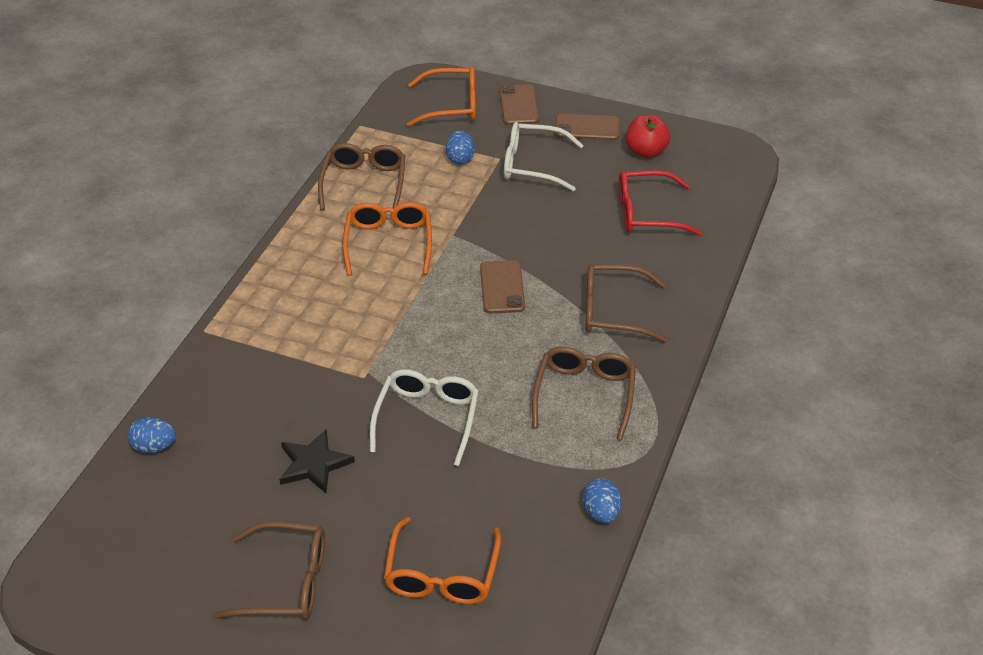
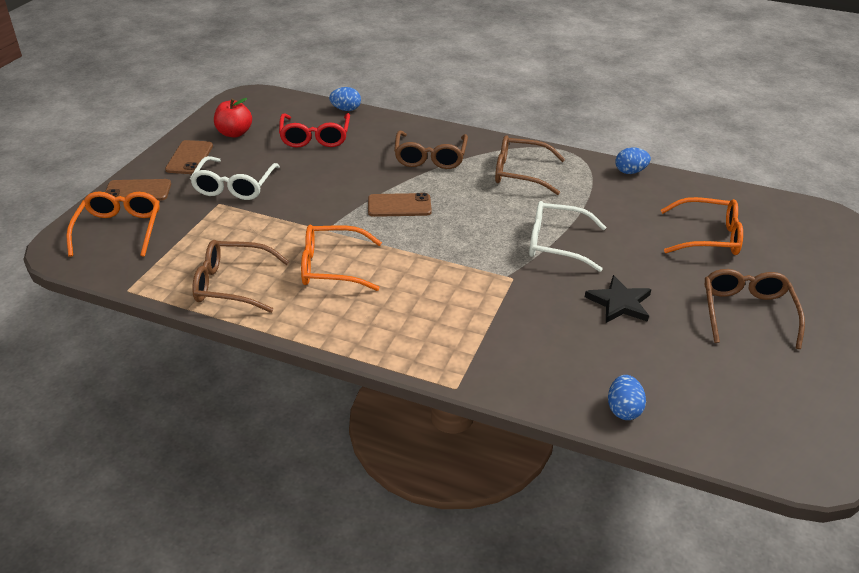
camera: 90 degrees left, 5 degrees down
blue egg [446,130,475,165] -> blue egg moved to [329,87,361,111]

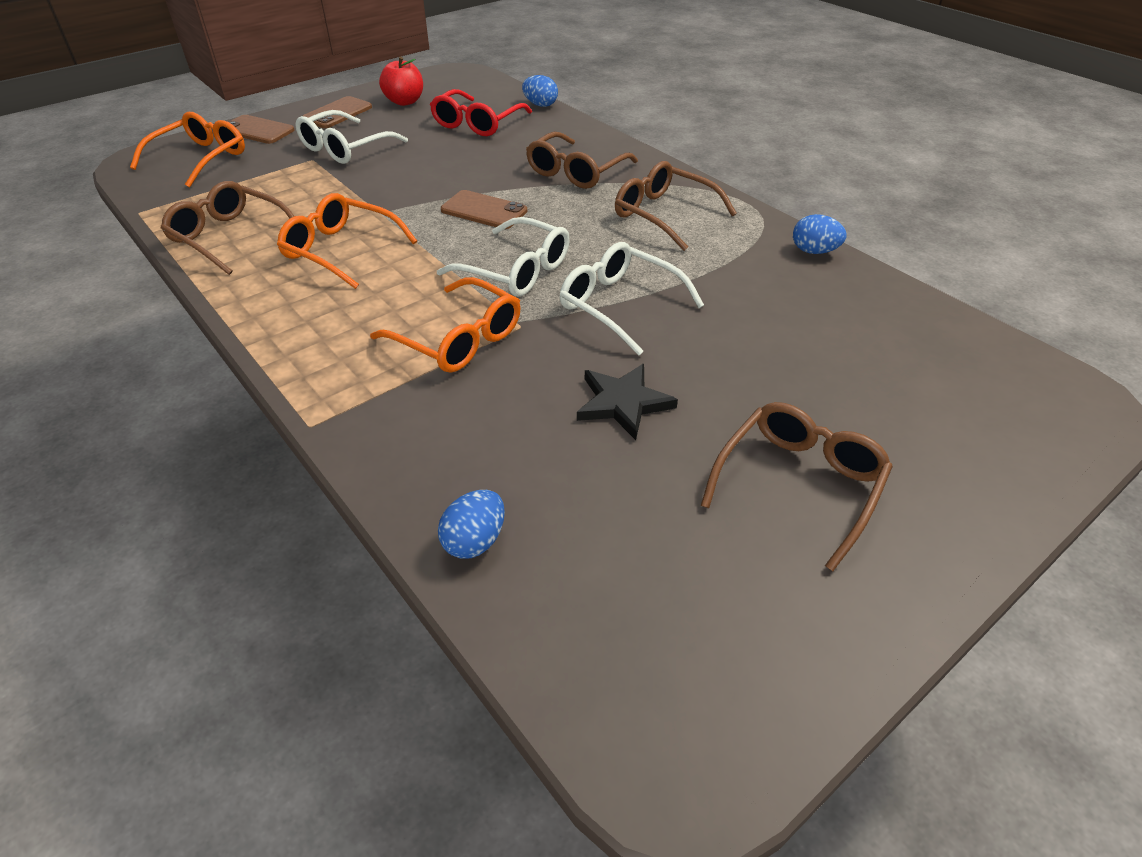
camera: 30 degrees right, 5 degrees up
orange glasses [661,197,743,255] -> orange glasses moved to [370,277,521,373]
none -> white glasses [437,217,570,297]

